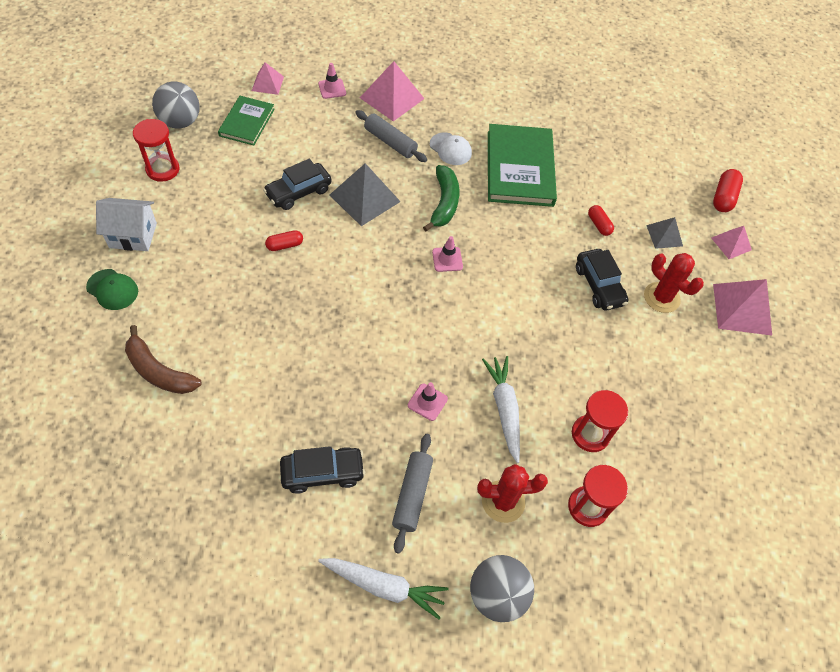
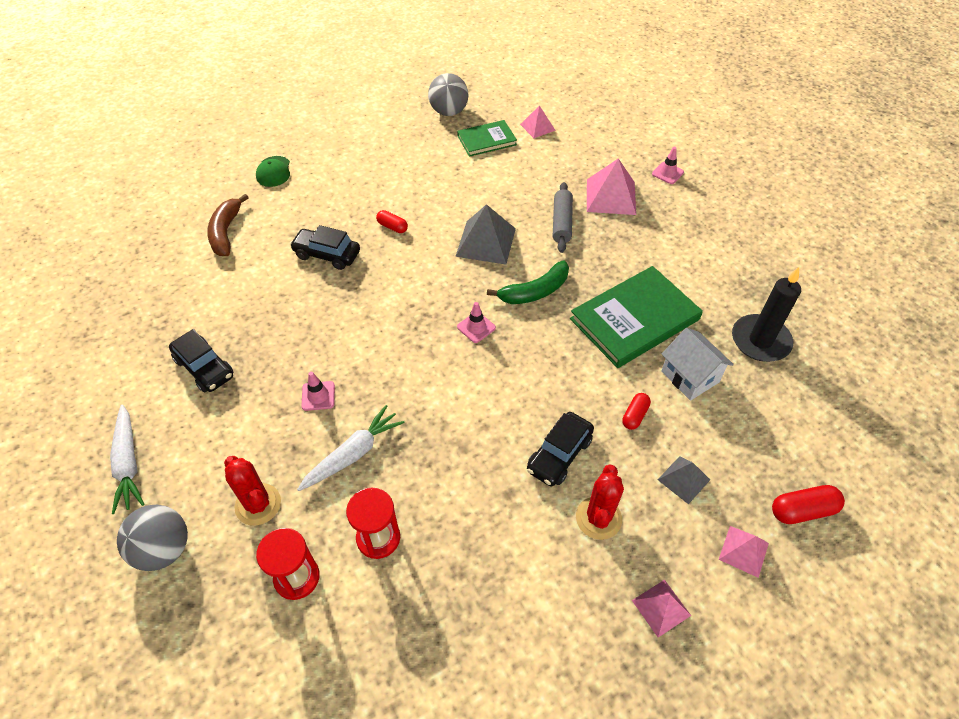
camera: 60 degrees right, 5 degrees down
white house [96,198,157,251] -> white house moved to [661,328,734,401]
red hourglass [133,119,180,182] -> none
black car [263,159,332,210] -> black car moved to [290,225,360,270]
pink traffic cone [318,63,346,99] -> pink traffic cone moved to [652,147,684,184]
grey rolling pin [392,434,433,554] -> none
white cap [430,132,472,165] -> none
pink pyramid [713,279,772,336] -> pink pyramid [632,580,691,637], size x0.58
none -> black candle [732,267,801,362]

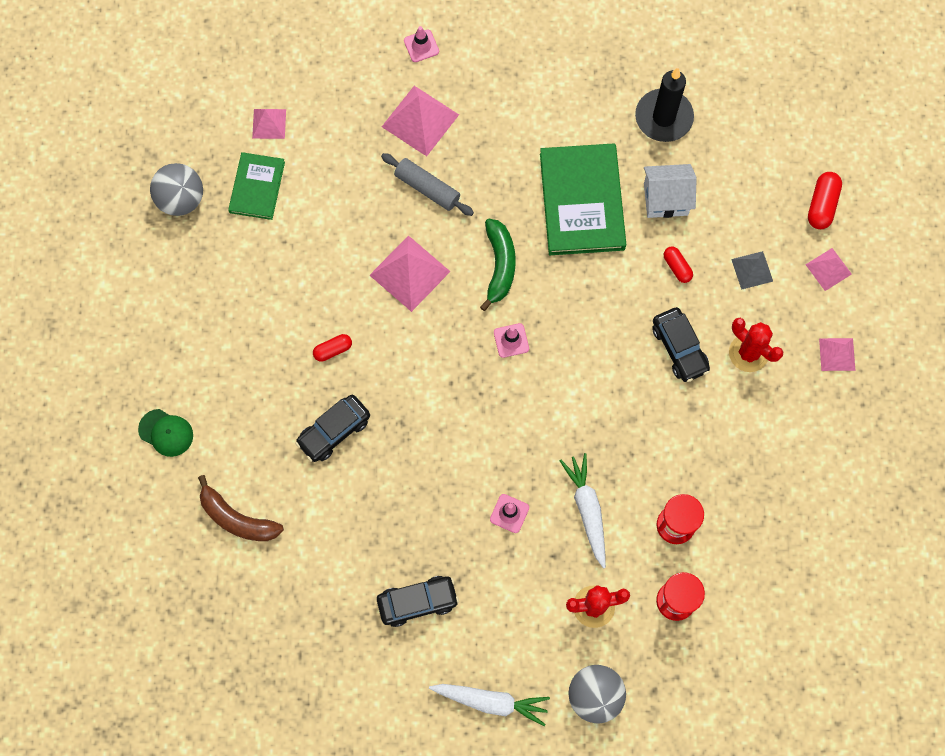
camera: 60 degrees left, 20 degrees up
grey pyramid [455,204,516,264] -> pink pyramid [369,235,451,312]

